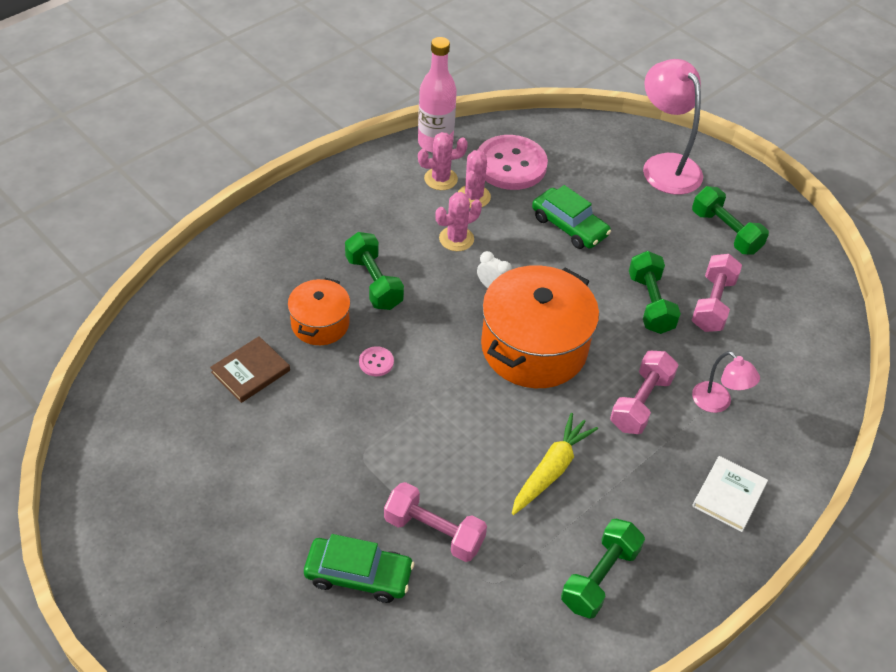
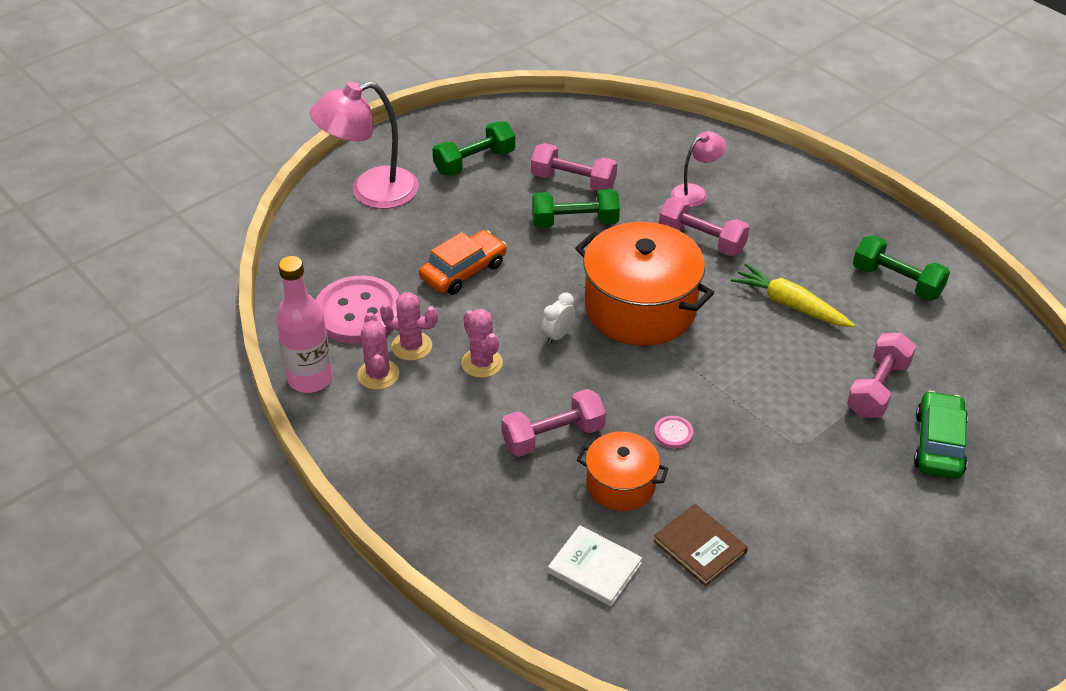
camera: 85 degrees left, 5 degrees down
green dumbbell [345,232,404,310] -> pink dumbbell [501,389,606,457]
green car [532,185,611,249] -> orange car [419,230,507,295]
white book [692,456,768,532] -> white book moved to [548,525,642,606]

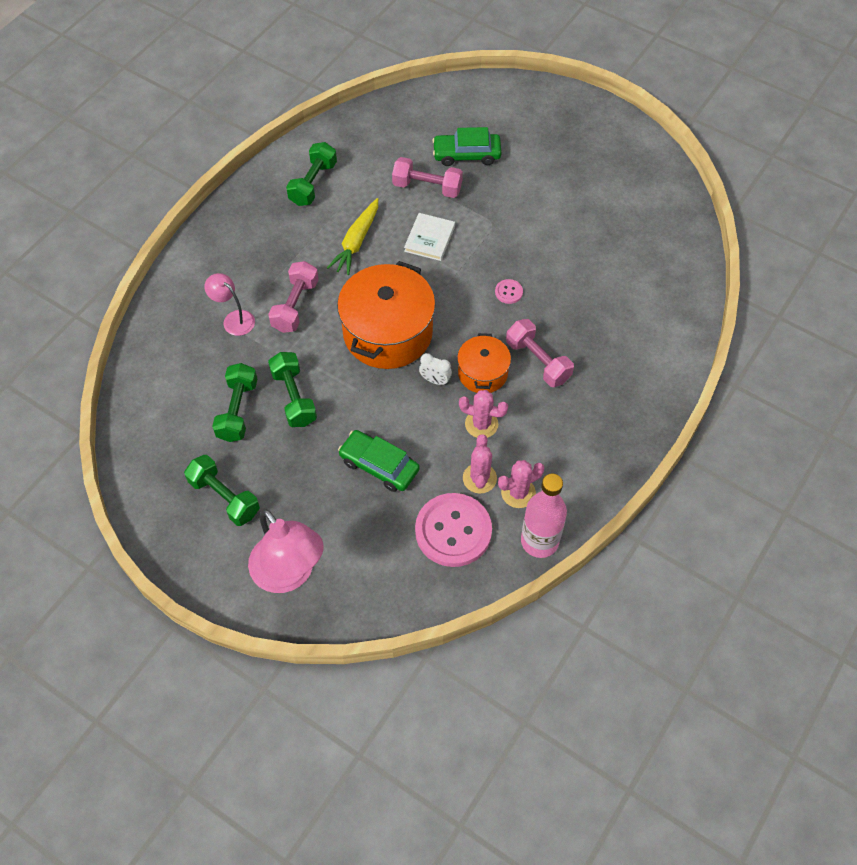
camera: 105 degrees left, 15 degrees up
orange car [419,230,507,295] -> green car [338,430,420,492]
pink cactus [461,309,503,378] -> pink cactus turned 60 degrees clockwise [459,390,508,438]
pink dumbbell [531,143,617,191] -> green dumbbell [212,363,258,442]
white book [548,525,642,606] -> white book moved to [404,213,455,261]
orange pot [577,432,669,511] -> orange pot moved to [457,333,511,393]
brown book [653,504,748,586] -> none

